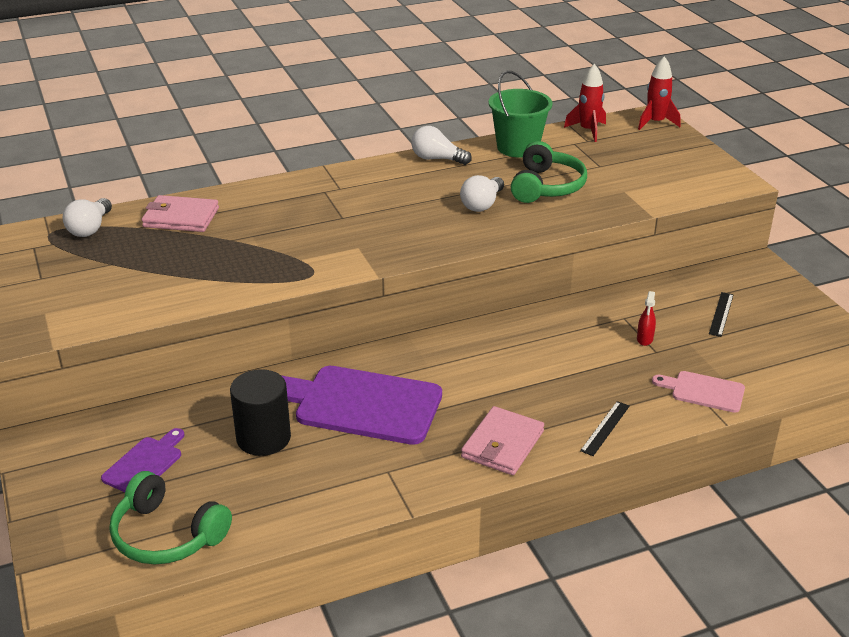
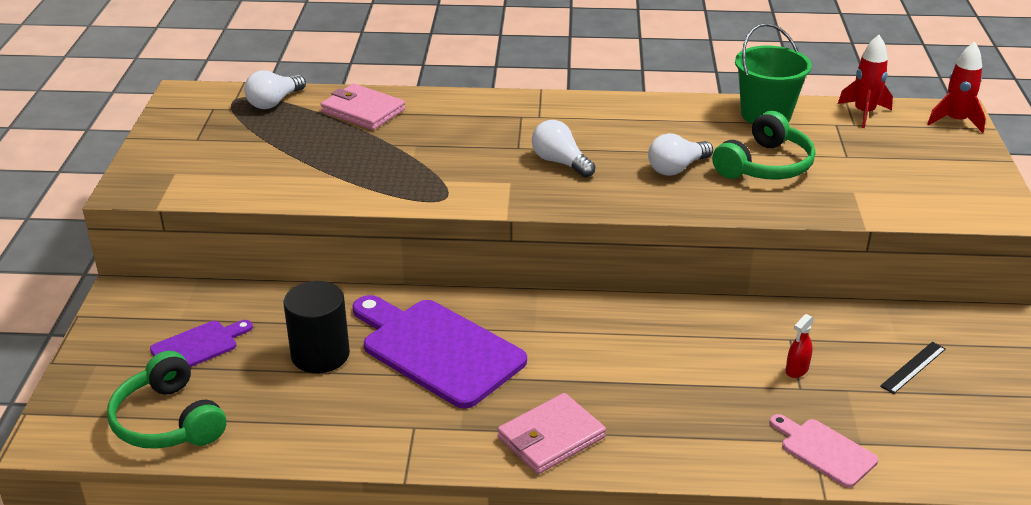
camera: 25 degrees right, 0 degrees up
white light bulb [411,126,472,165] -> white light bulb moved to [532,120,596,178]
black ruler [580,401,630,456] -> none

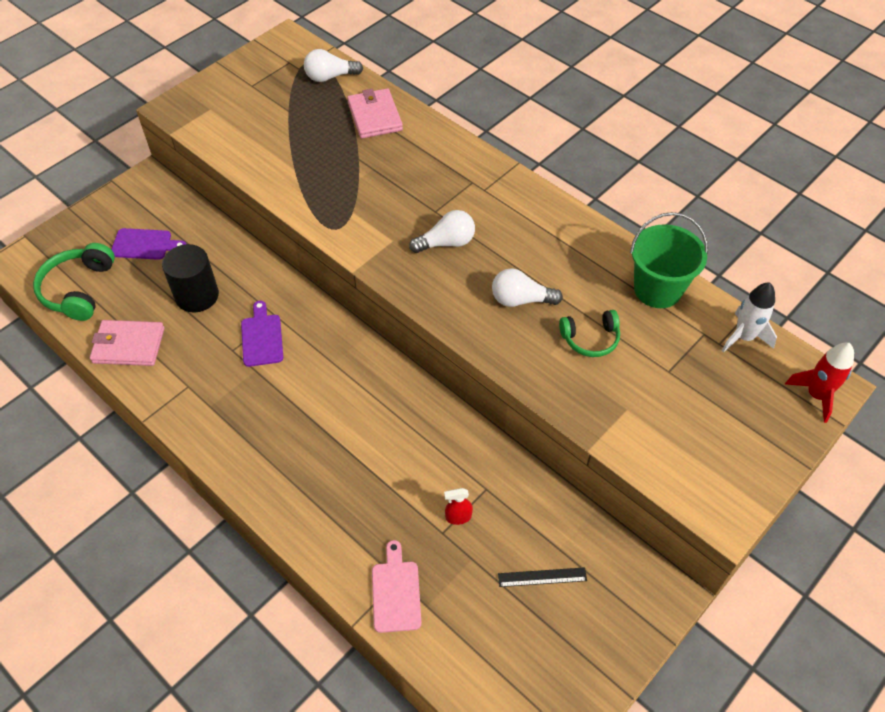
camera: 40 degrees right, 20 degrees up
purple cutting board [353,295,527,409] -> purple cutting board [241,301,283,367], size x0.51
pink wallet [497,393,606,474] -> pink wallet moved to [90,320,164,366]
white light bulb [532,120,596,178] -> white light bulb turned 75 degrees clockwise [409,210,475,253]
green headphones [712,111,815,179] -> green headphones [559,310,620,357], size x0.64
red rocket [838,35,893,128] -> white rocket [722,282,777,353]

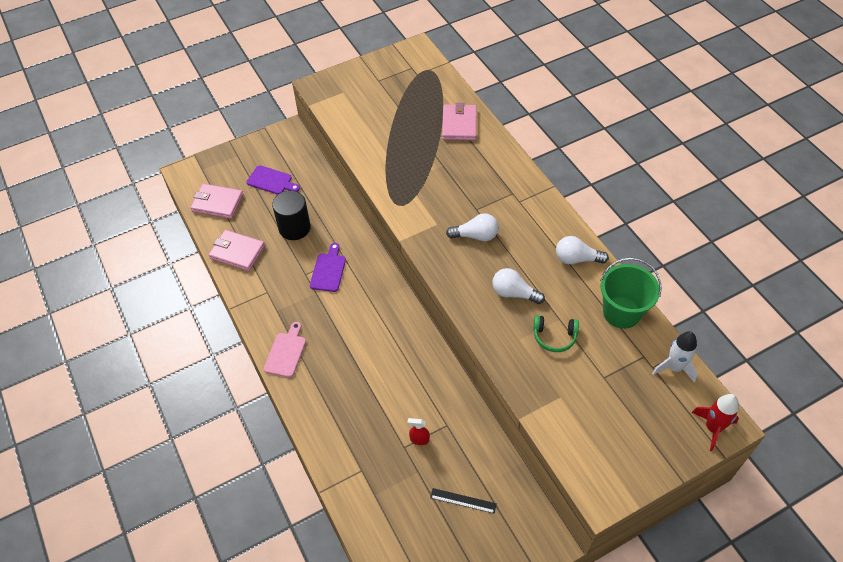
camera: 20 degrees right, 0 degrees up
green headphones [33,243,115,321] -> pink wallet [190,184,243,219]
white light bulb [304,49,363,82] -> white light bulb moved to [556,236,609,264]
pink cutting board [372,540,421,633] -> pink cutting board moved to [264,322,306,378]

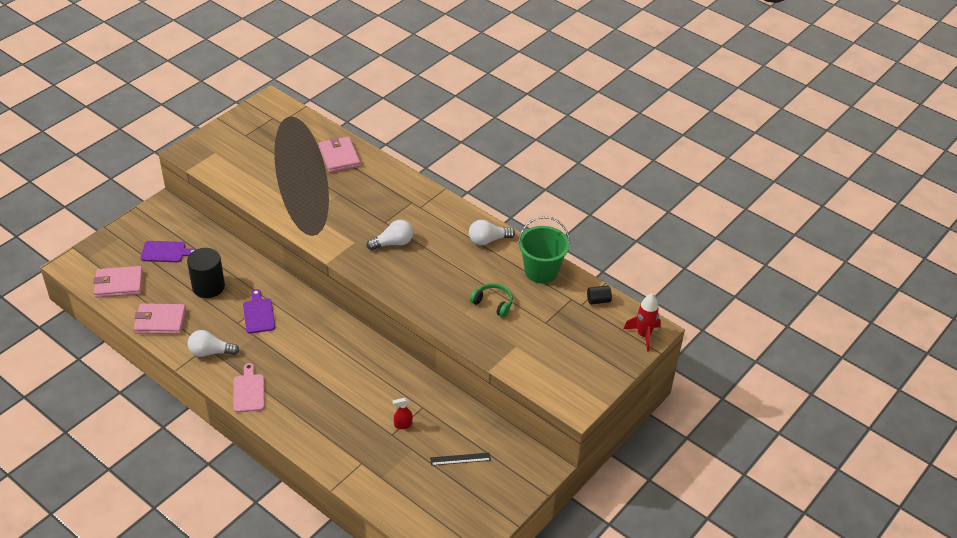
camera: 25 degrees left, 10 degrees down
white light bulb [492,268,545,304] -> white light bulb moved to [188,330,239,357]
green headphones [533,315,579,352] -> green headphones turned 135 degrees counterclockwise [470,283,513,317]
white rocket [652,331,697,383] -> black cylinder [587,285,612,305]

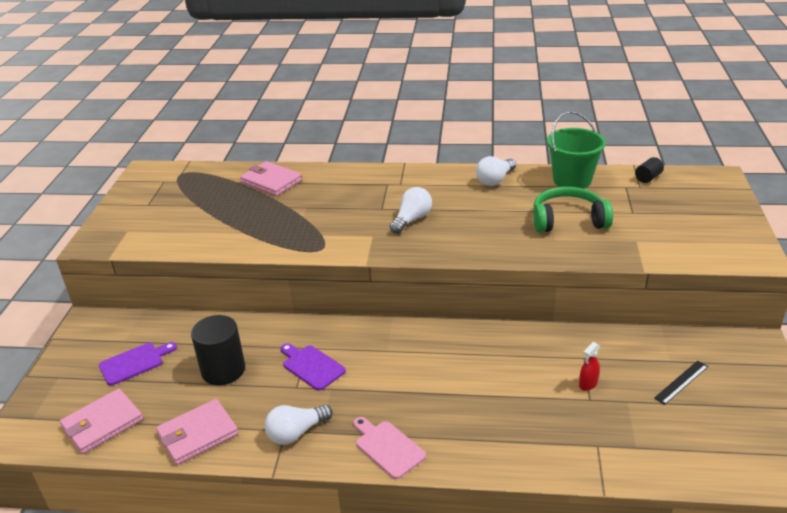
camera: 30 degrees left, 10 degrees down
green headphones [470,283,513,317] -> green headphones [533,187,613,233], size x1.57
red rocket [624,293,661,352] -> none

